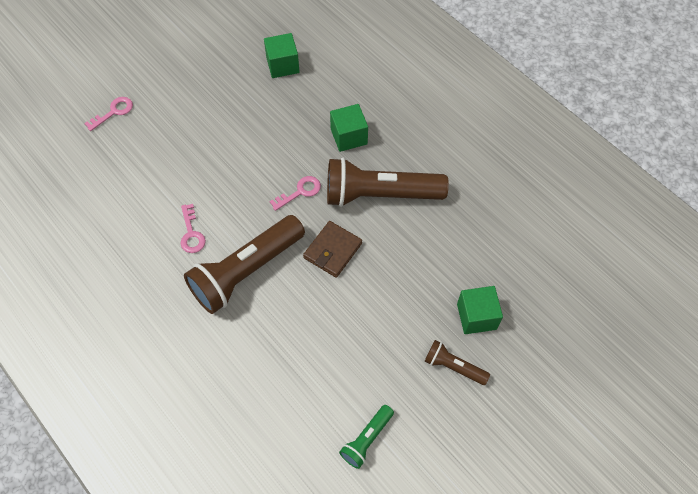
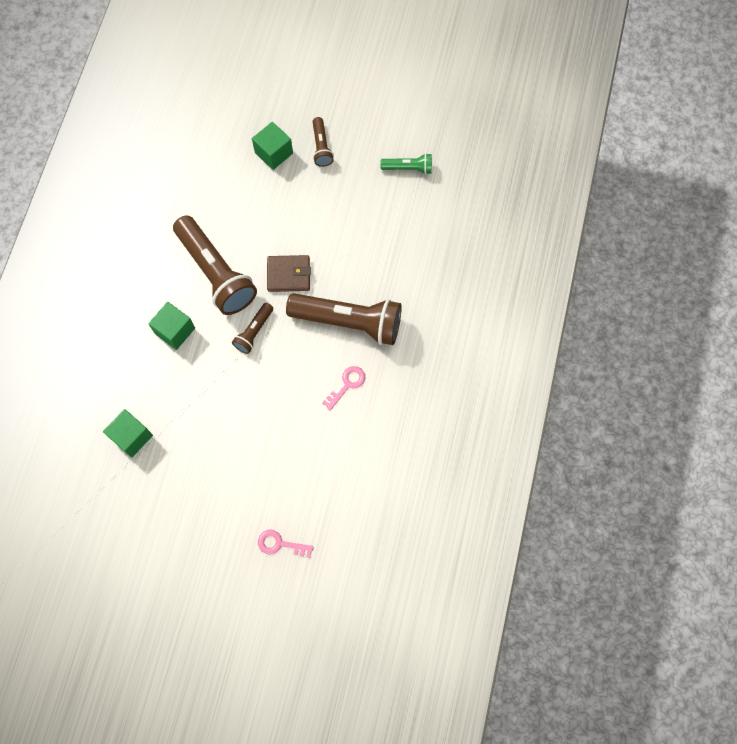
camera: 125 degrees left, 10 degrees up
pink key [270,176,321,211] -> brown flashlight [232,303,273,354]

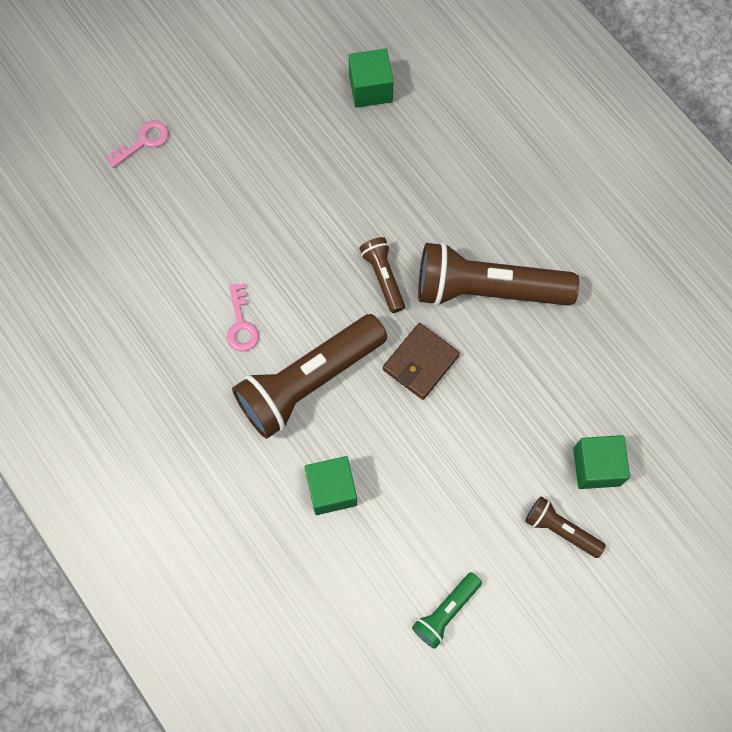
camera: 130 degrees right, 0 degrees up
green cube [148,302,195,350] -> green cube moved to [304,456,357,515]

